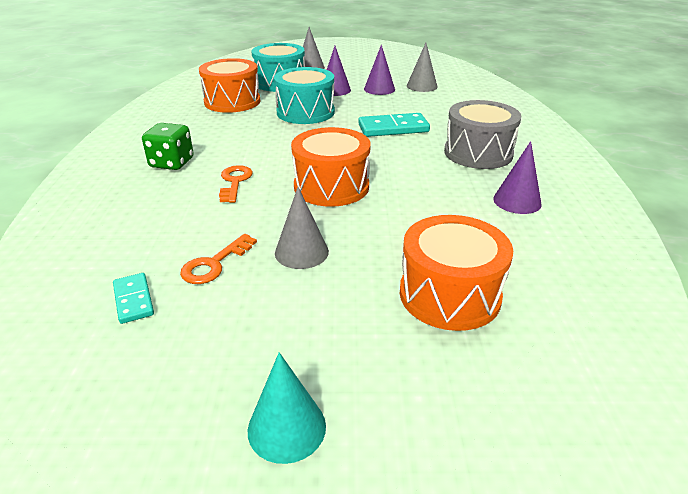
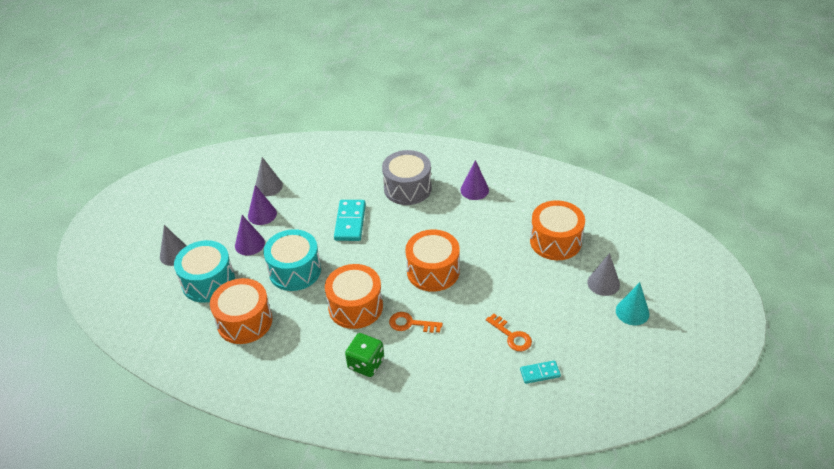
camera: 75 degrees left, 10 degrees up
grey cone [275,187,329,269] -> grey cone moved to [587,253,620,296]
none -> orange drum [325,264,383,329]

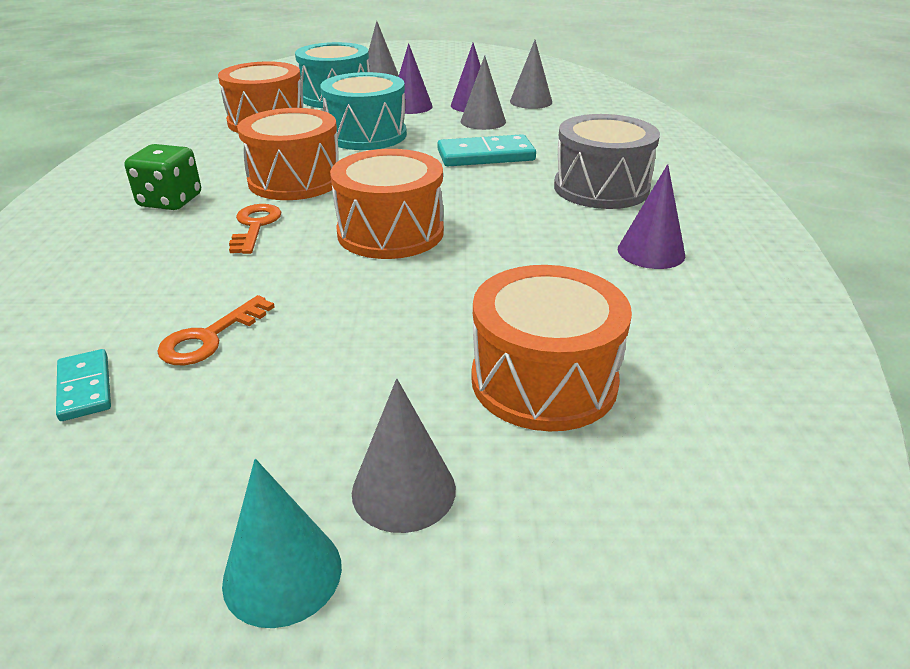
camera: 75 degrees right, 10 degrees down
none -> grey cone [460,56,506,130]

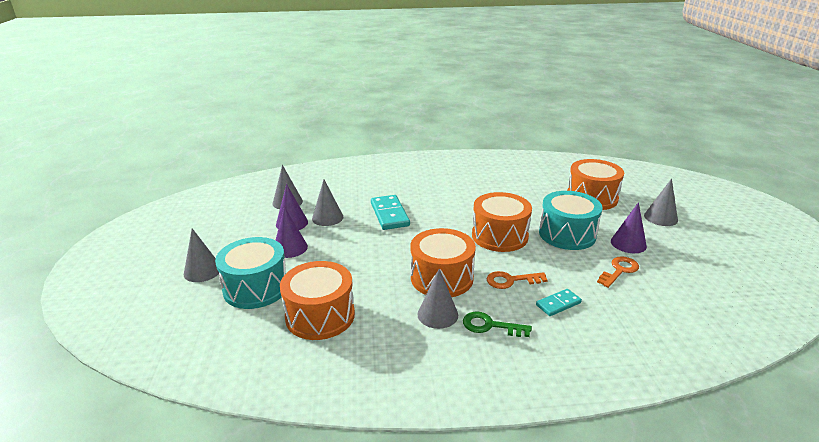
camera: 95 degrees left, 5 degrees down
turquoise domino [56,349,111,421] -> turquoise domino moved to [536,289,582,316]
green dice [125,144,201,210] -> green key [463,311,532,337]
orange key [157,295,275,365] -> orange key turned 75 degrees counterclockwise [597,256,639,288]
turquoise cone [222,459,342,628] -> none
turquoise drum [320,72,407,150] -> turquoise drum moved to [539,191,603,250]
grey drum [554,114,660,209] -> none
purple cone [618,164,685,269] -> purple cone moved to [611,202,647,253]
none -> grey cone [417,269,458,329]

